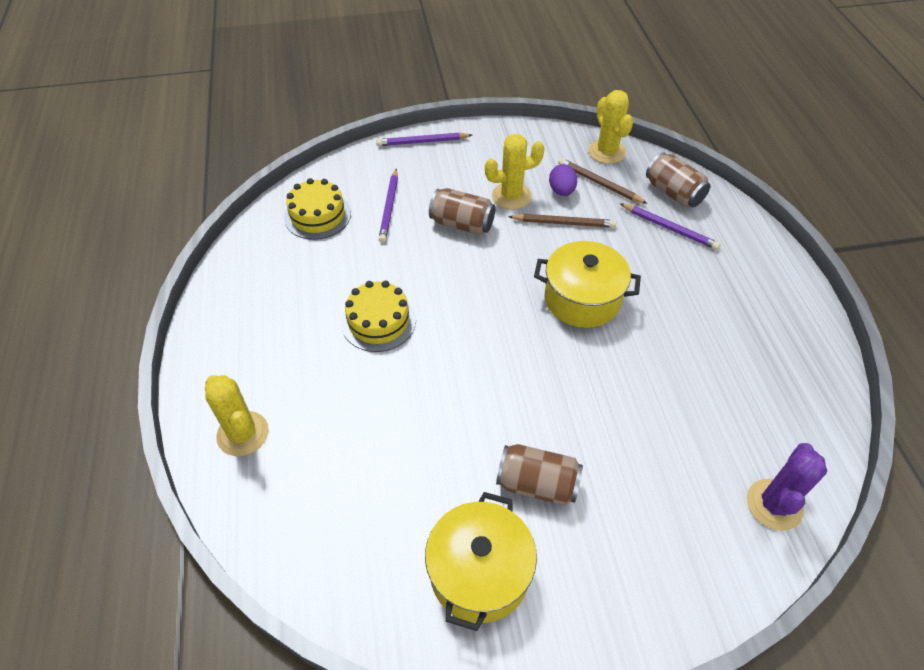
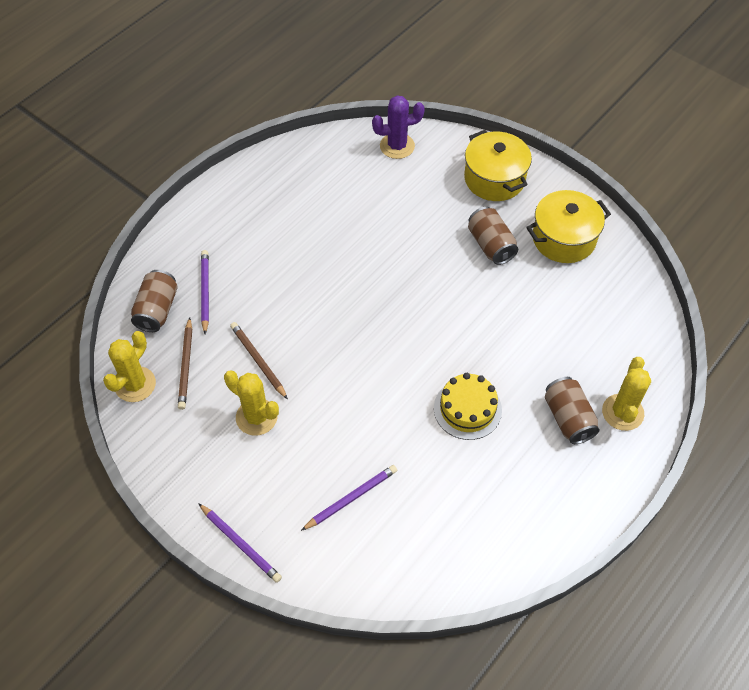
camera: 130 degrees left, 5 degrees up
yellow cake [284,178,351,240] -> none
brown can [429,188,495,235] -> brown can moved to [545,377,600,444]
yellow pot [534,241,641,328] -> yellow pot moved to [464,130,532,201]
purple egg [549,164,577,196] -> none

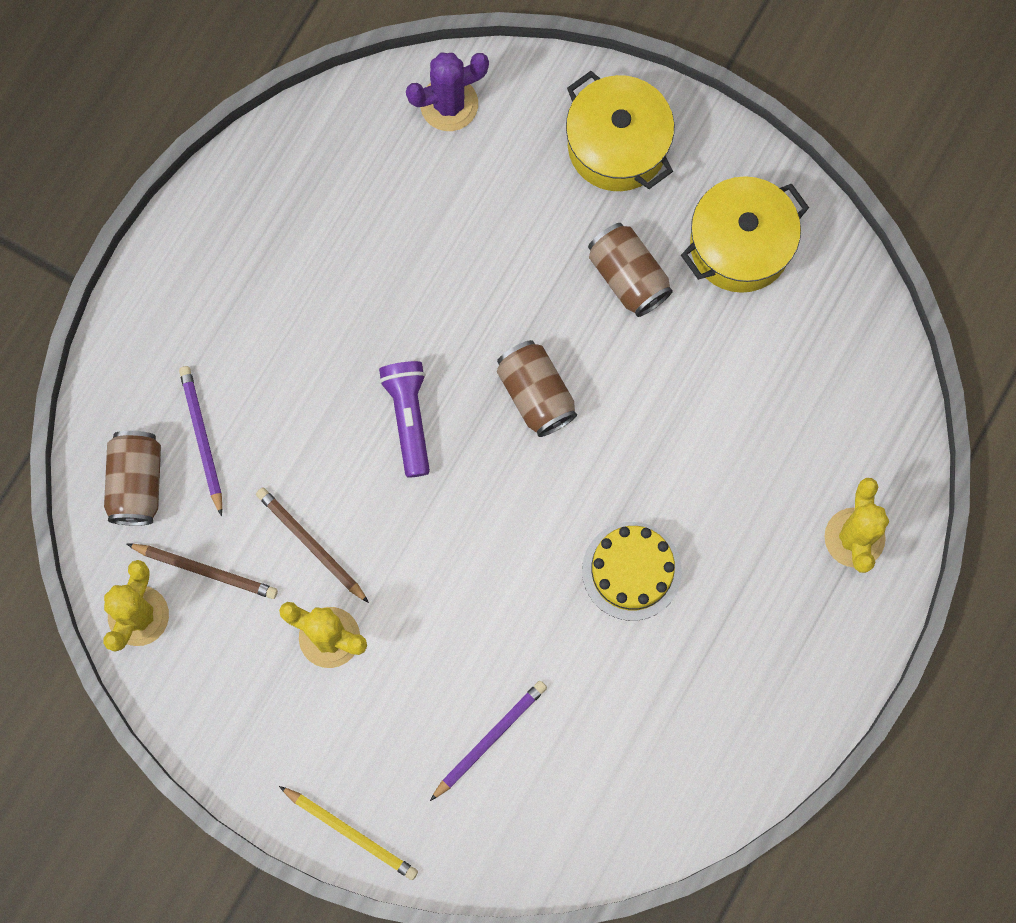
camera: 10 degrees left, 20 degrees up
brown pencil [178,317,192,410] -> brown pencil turned 60 degrees counterclockwise [127,544,278,599]
purple pencil [198,503,282,583] -> yellow pencil [279,786,418,880]
brown can [545,377,600,444] -> brown can moved to [497,340,577,437]
none -> purple flashlight [379,361,430,478]

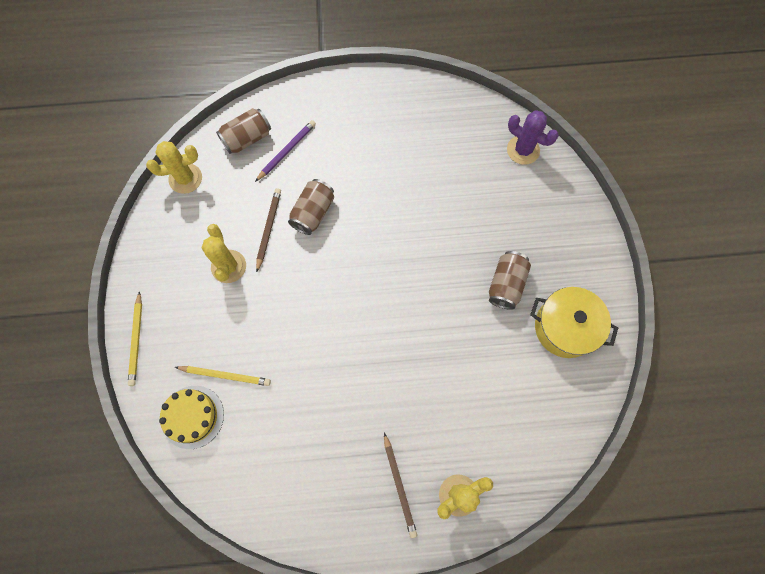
camera: 55 degrees right, 5 degrees down
brown pencil [127,544,278,599] -> brown pencil moved to [384,433,417,538]
purple flashlight [379,361,430,478] -> none
purple pencil [430,681,547,801] -> yellow pencil [175,366,271,386]
brown can [497,340,577,437] -> brown can moved to [288,179,334,235]
yellow pot [566,71,674,191] -> none
yellow cake [582,522,682,621] -> yellow cake moved to [159,386,224,449]

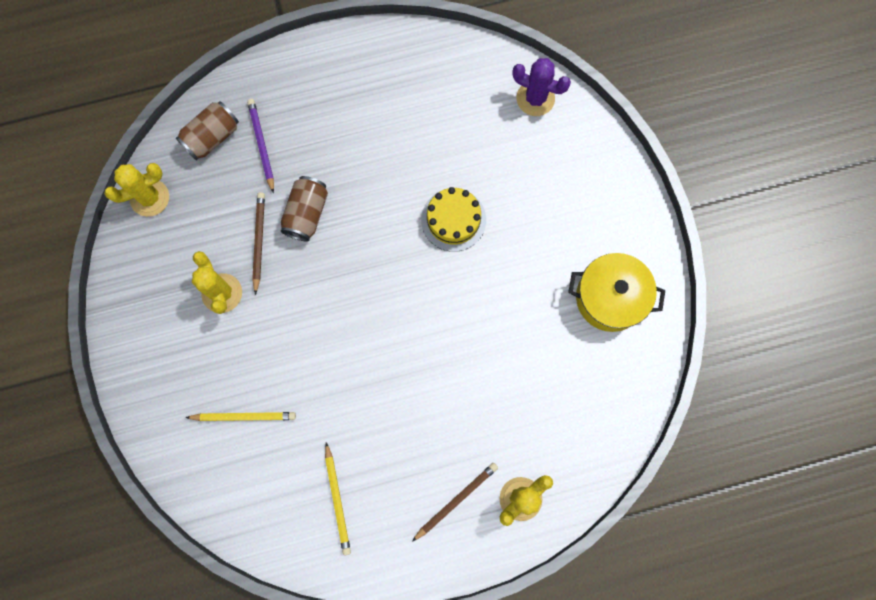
camera: 10 degrees left, 5 degrees up
yellow pencil [128,291,142,386] -> yellow pencil moved to [325,442,351,555]
yellow cake [159,386,224,449] -> yellow cake moved to [421,187,486,252]
purple pencil [255,120,316,182] -> purple pencil turned 45 degrees counterclockwise [247,99,274,193]
brown pencil [384,433,417,538] -> brown pencil turned 105 degrees counterclockwise [412,463,498,542]
brown can [489,251,531,310] -> none

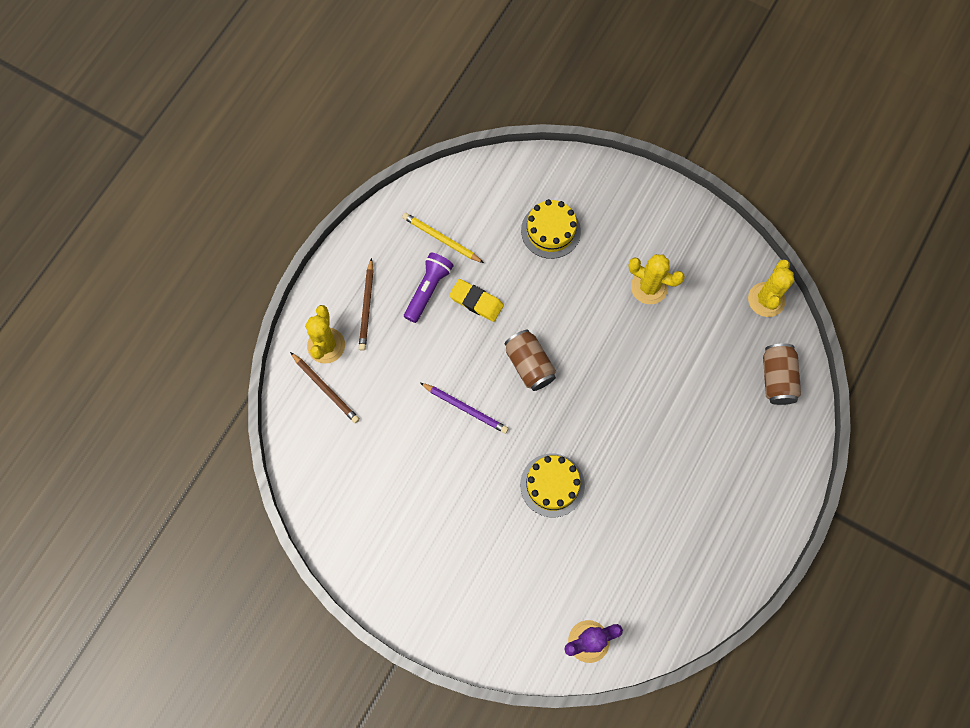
camera: 135 degrees right, 5 degrees down
yellow pencil [185,412,296,421] -> yellow cake [521,199,581,259]
purple pencil [247,99,274,193] -> purple pencil moved to [420,383,509,434]
brown pencil [252,192,265,295] -> brown pencil moved to [290,352,360,423]
brown can [281,176,328,242] -> brown can moved to [505,330,556,391]
yellow pot [568,253,665,332] -> none
none -> purple flashlight [404,252,454,323]
none -> yellow eraser [449,279,504,322]

